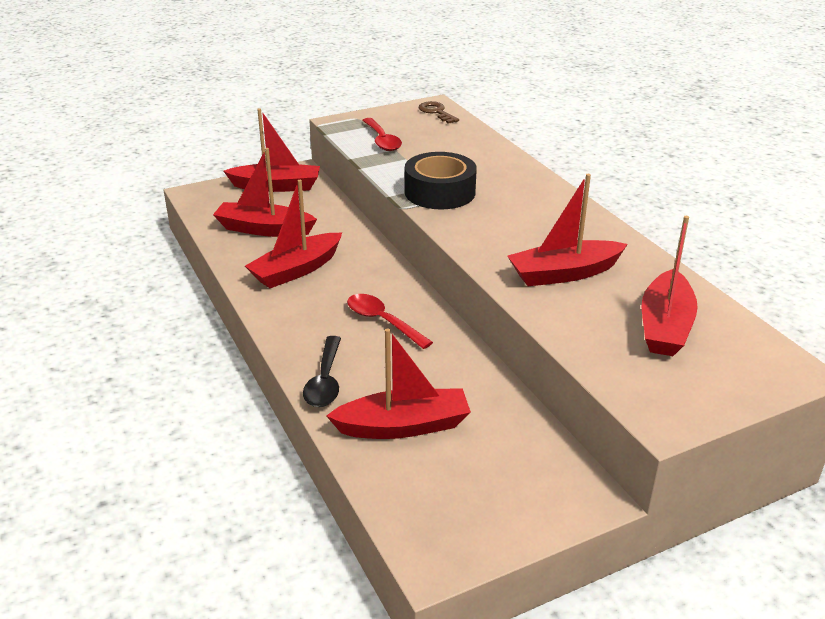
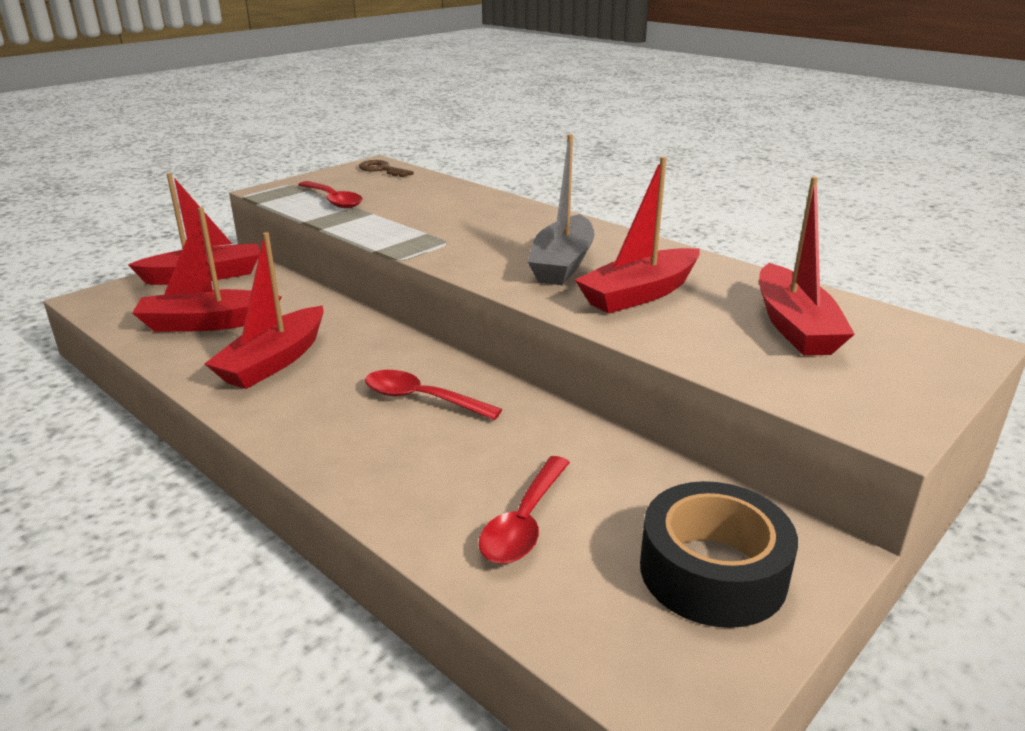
camera: 20 degrees left, 5 degrees down
black spoon [303,336,341,407] -> none
red boat [326,328,471,439] -> red spoon [479,456,570,564]
black tape [405,152,477,209] -> black tape moved to [640,481,798,628]
none -> grey boat [528,134,594,285]

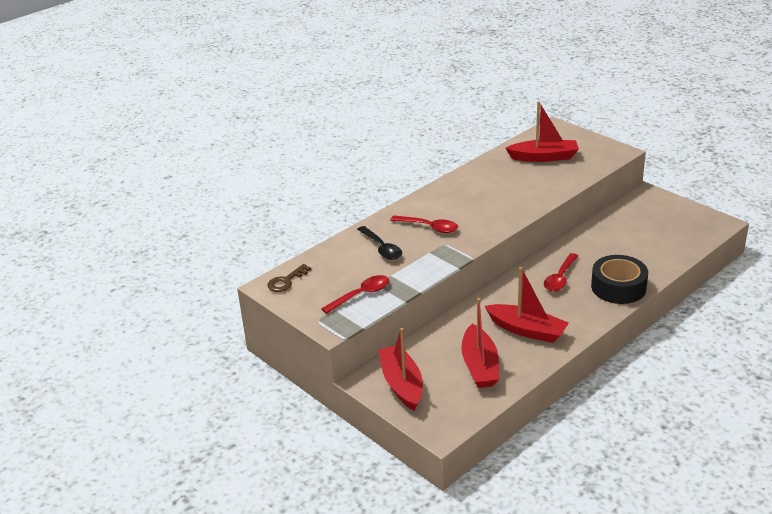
camera: 85 degrees left, 5 degrees up
red spoon [479,456,570,564] -> red spoon moved to [390,215,458,233]
grey boat [528,134,594,285] -> none
red boat [575,157,700,314] -> none
black tape [640,481,798,628] -> black tape moved to [591,255,648,304]
none -> black spoon [357,226,402,260]

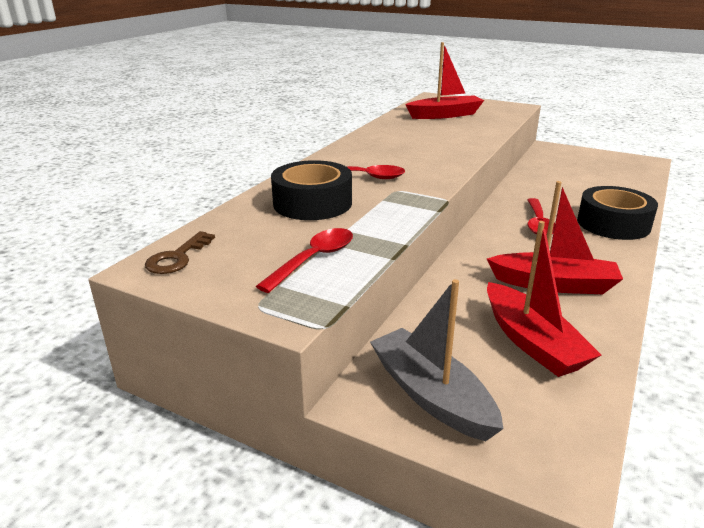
camera: 20 degrees left, 5 degrees down
black spoon [357,226,402,260] -> black tape [271,160,352,220]
red boat [378,328,423,411] -> grey boat [370,279,504,441]

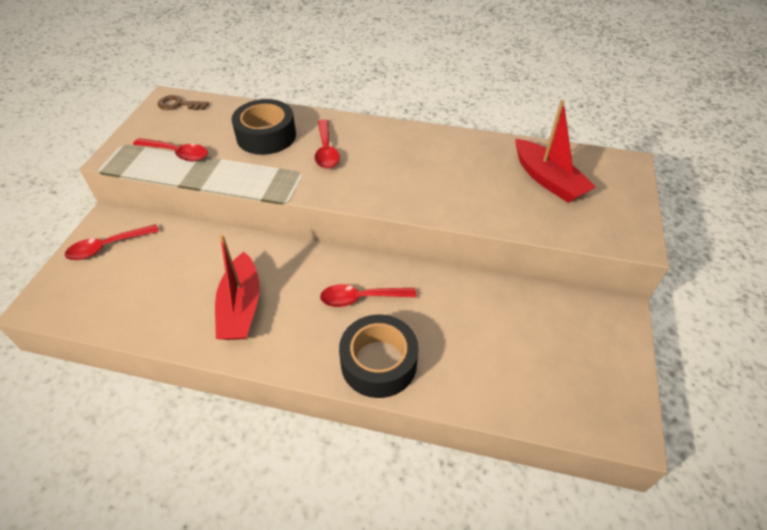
camera: 75 degrees right, 20 degrees up
grey boat [370,279,504,441] -> red spoon [65,224,159,260]
red boat [487,221,601,377] -> none

